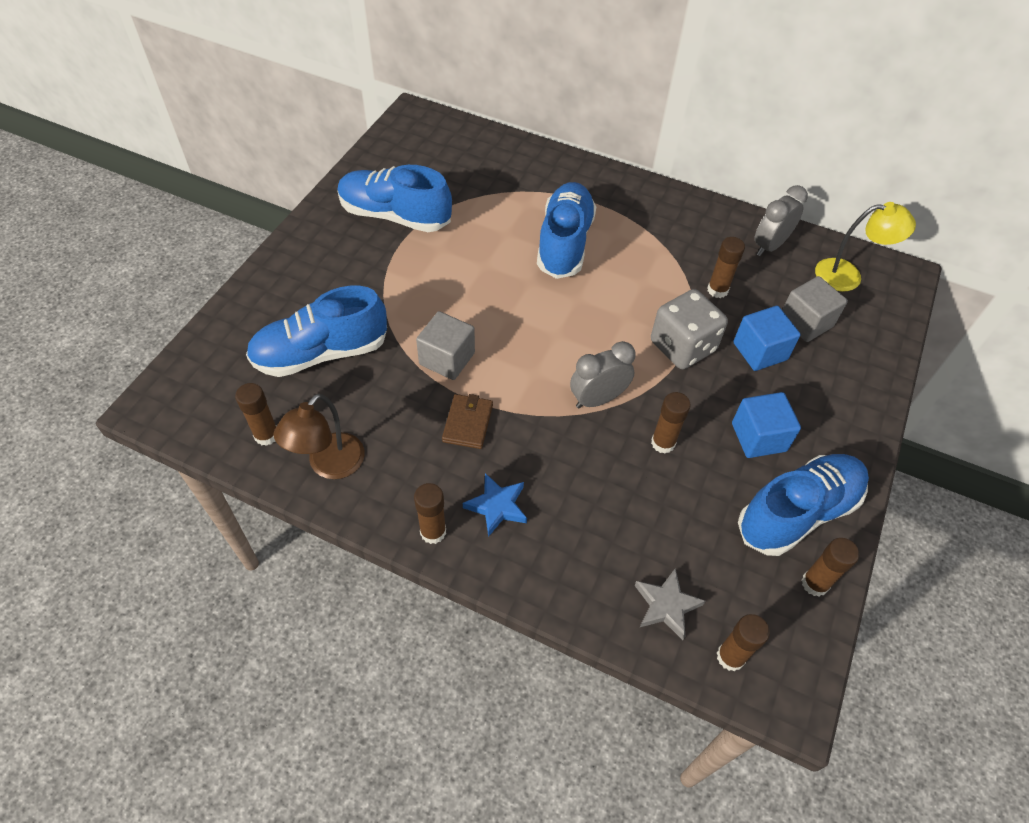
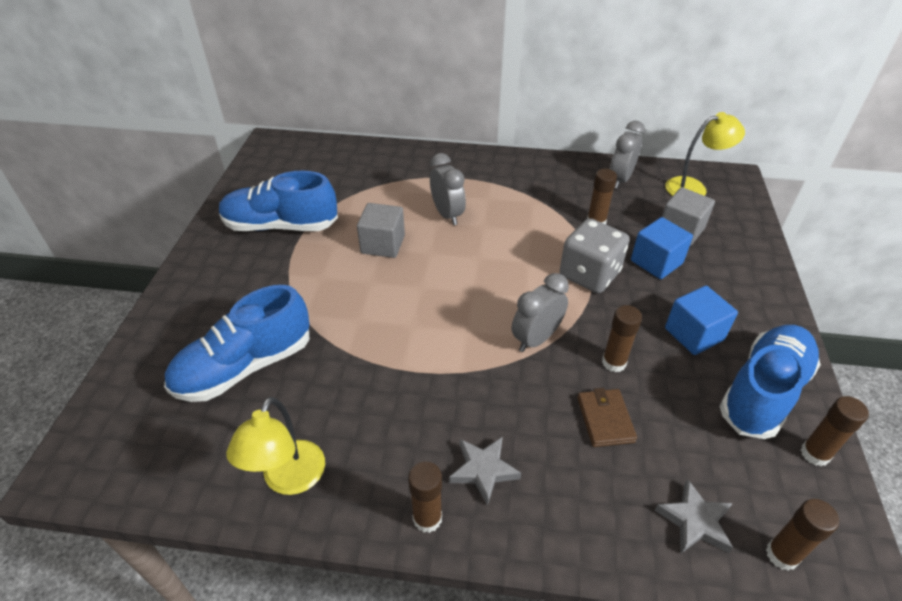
camera: 15 degrees left, 10 degrees down
brown glue stick [235,383,277,446] -> none
brown lamp [274,394,365,479] -> yellow lamp [226,397,325,495]
grey cube [416,311,475,380] -> grey cube moved to [357,203,405,258]
brown wallet [442,394,493,449] -> brown wallet moved to [577,388,637,447]
blue star [463,473,527,537] -> grey star [449,437,521,506]
blue shoe [537,182,596,279] -> grey clock [430,153,466,225]

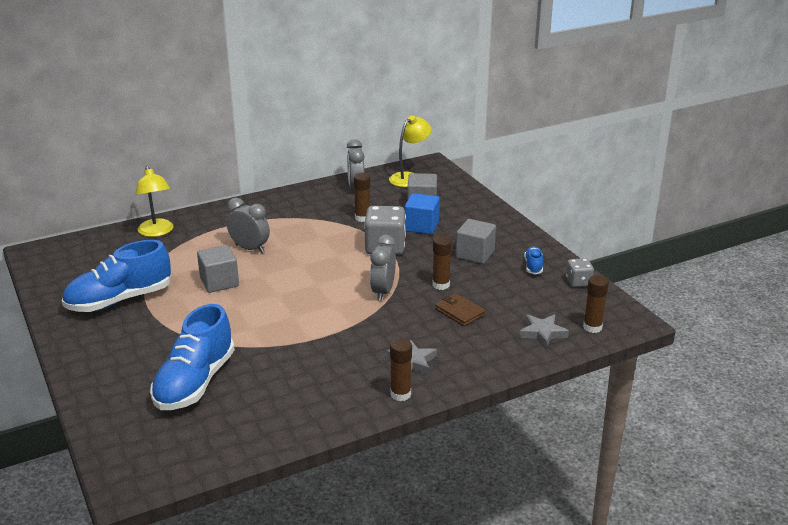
camera: 35 degrees left, 15 degrees down
yellow lamp [226,397,325,495] -> yellow lamp moved to [136,166,174,237]
blue cube [665,286,738,355] -> grey cube [456,219,496,264]
blue shoe [720,325,821,439] -> blue shoe [524,246,543,274], size x0.44
brown glue stick [801,396,869,466] -> grey dice [566,258,594,287]

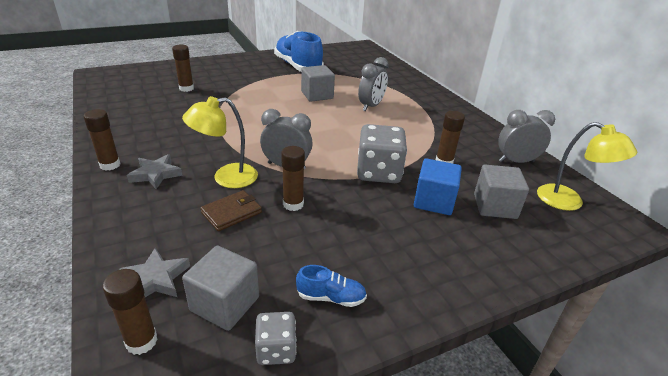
camera: 90 degrees right, 5 degrees up
yellow lamp [136,166,174,237] -> yellow lamp moved to [182,96,258,188]
blue shoe [150,304,235,410] -> brown glue stick [172,45,194,92]
grey cube [456,219,496,264] -> grey cube moved to [182,246,259,331]

